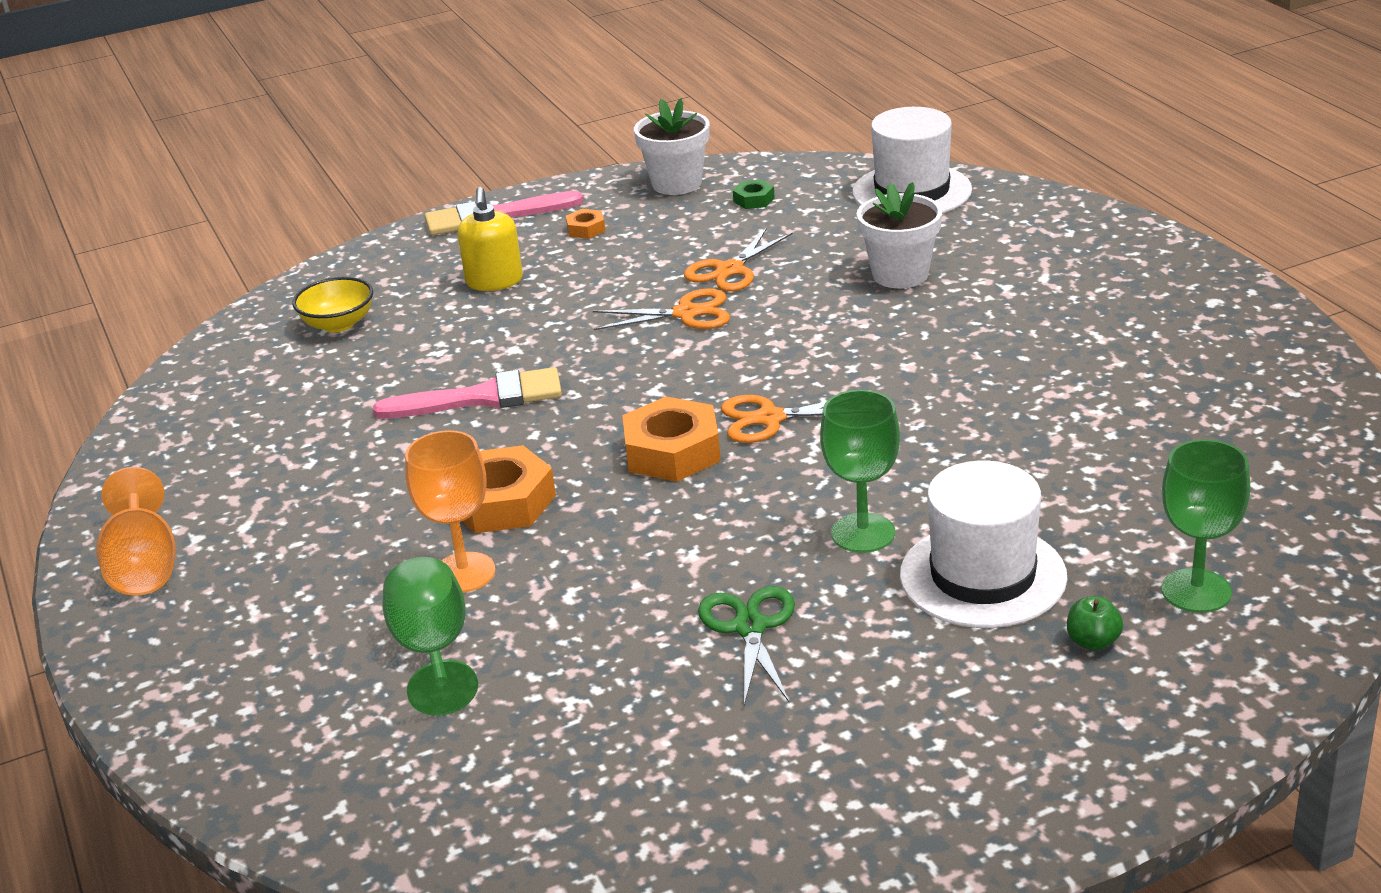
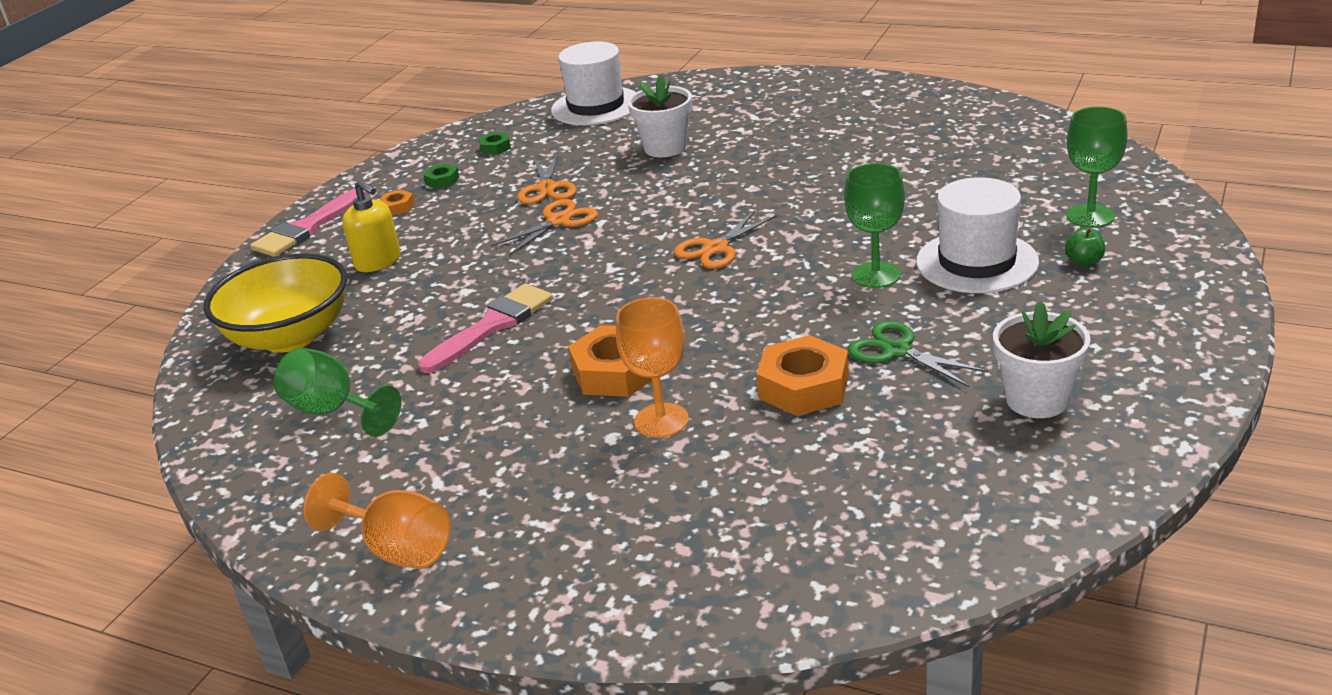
camera: 40 degrees left, 0 degrees up
yellow bowl [292,277,373,333] -> yellow bowl [203,253,347,353], size x1.89
green goblet [383,557,478,716] -> green goblet moved to [274,347,401,437]
orange nut [622,397,721,482] -> orange nut moved to [757,335,849,416]
white flower pot [634,98,710,195] -> white flower pot moved to [993,301,1091,418]
none -> green nut [423,164,459,189]

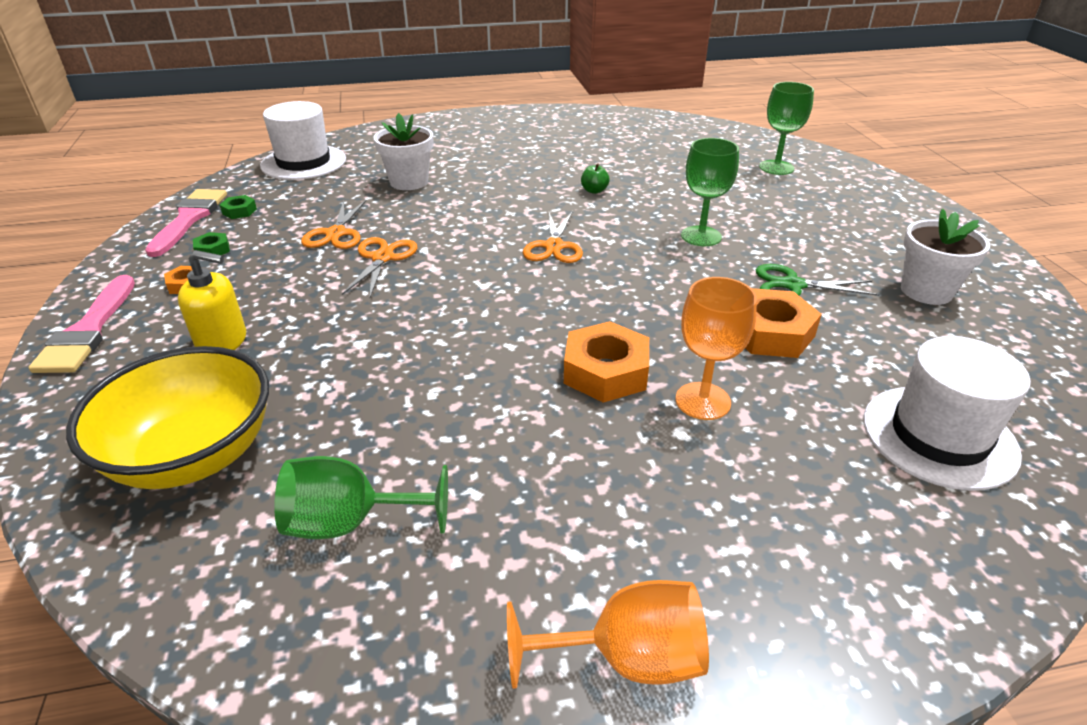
camera: 40 degrees left, 5 degrees up
pink brush [418,283,553,373] -> pink brush moved to [145,189,227,257]
orange scissors [518,153,576,204] -> orange scissors turned 45 degrees clockwise [301,199,367,249]
white hat [916,177,1039,293] -> white hat moved to [864,336,1031,491]
green apple [1065,228,1105,266] -> green apple moved to [581,163,610,194]

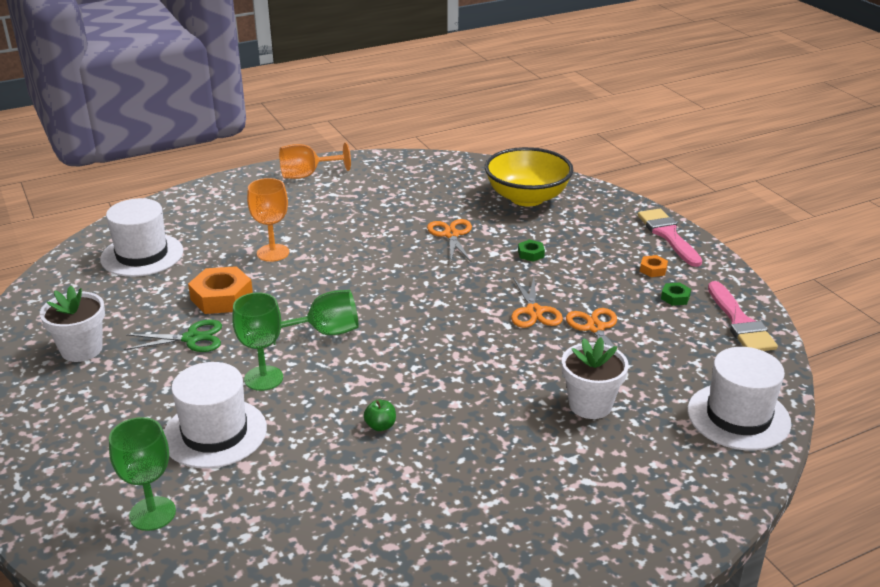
camera: 165 degrees right, 5 degrees down
yellow soap dispenser [178,250,246,350] -> none
green nut [220,195,257,219] -> green nut moved to [518,240,545,262]
green goblet [274,456,448,539] -> green goblet moved to [273,290,359,345]
orange scissors [523,211,583,263] -> orange scissors moved to [427,219,472,262]
orange nut [564,321,649,403] -> none
none -> white hat [164,362,267,469]

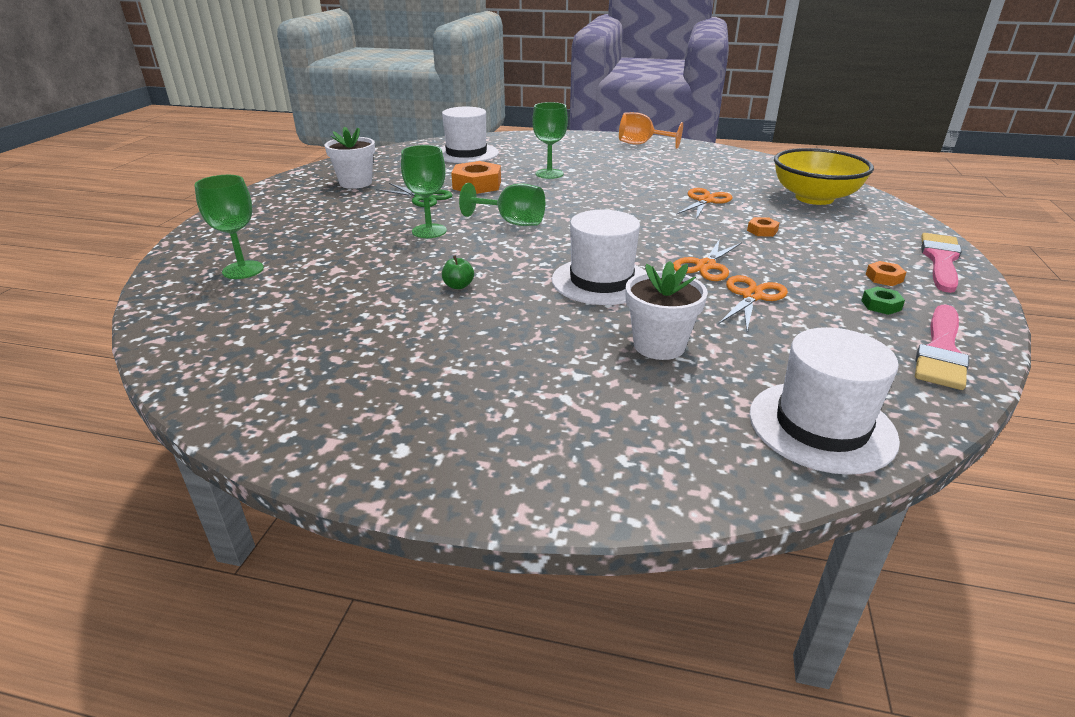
camera: 40 degrees right, 0 degrees up
white hat [164,362,267,469] -> white hat moved to [552,210,646,305]
orange goblet [247,178,289,262] -> green goblet [532,102,568,179]
green nut [518,240,545,262] -> orange nut [747,217,780,237]

